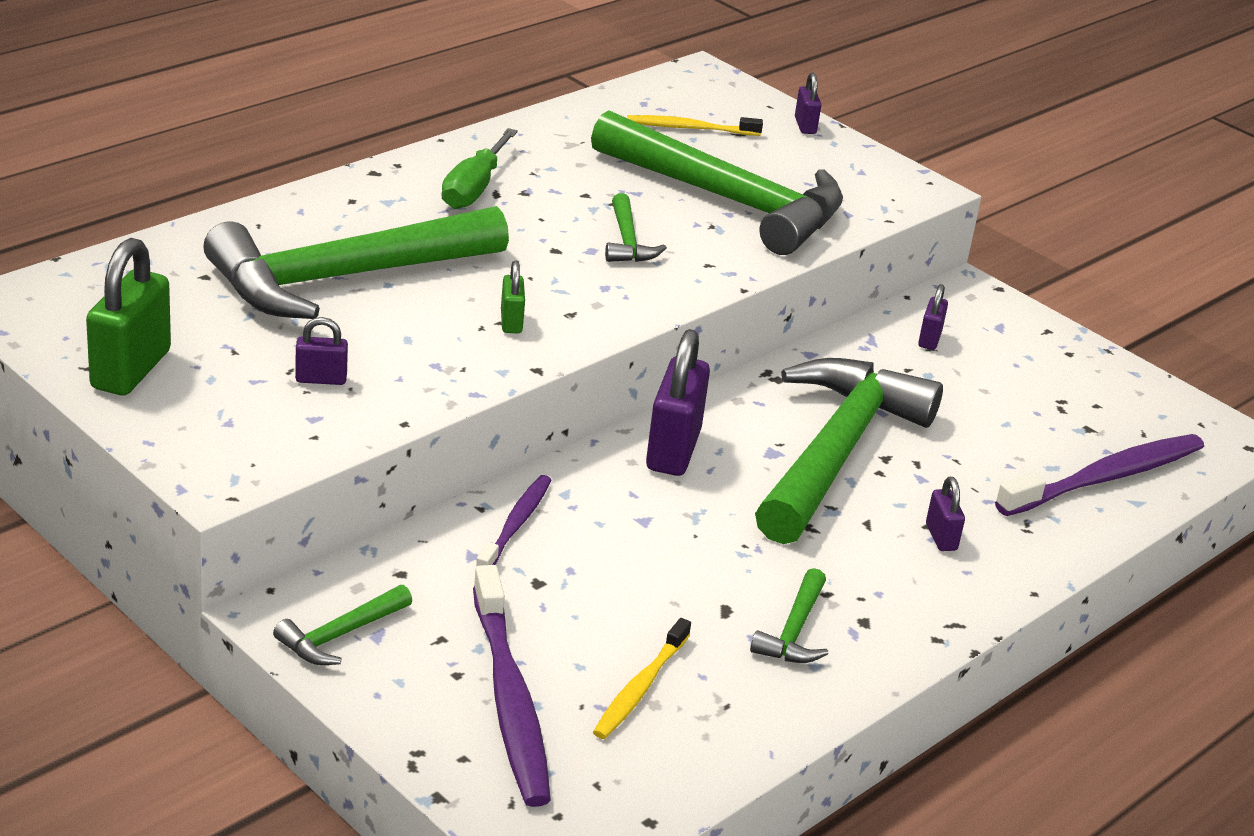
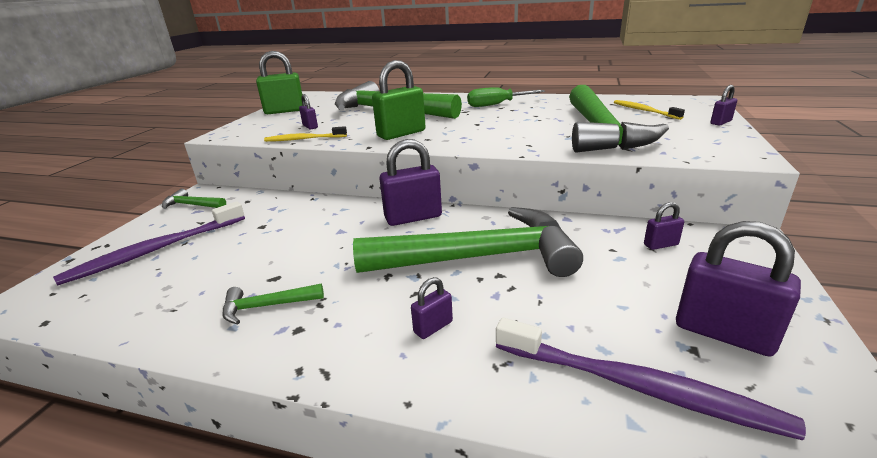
camera: 65 degrees right, 5 degrees down
purple toothbrush [476,475,551,567] -> none
green padlock [501,260,525,333] -> green padlock [372,60,426,140], size x2.00
yellow toothbrush [593,618,691,739] -> yellow toothbrush moved to [264,126,347,142]
green hammer [605,193,667,262] -> none
none -> purple padlock [676,221,801,357]

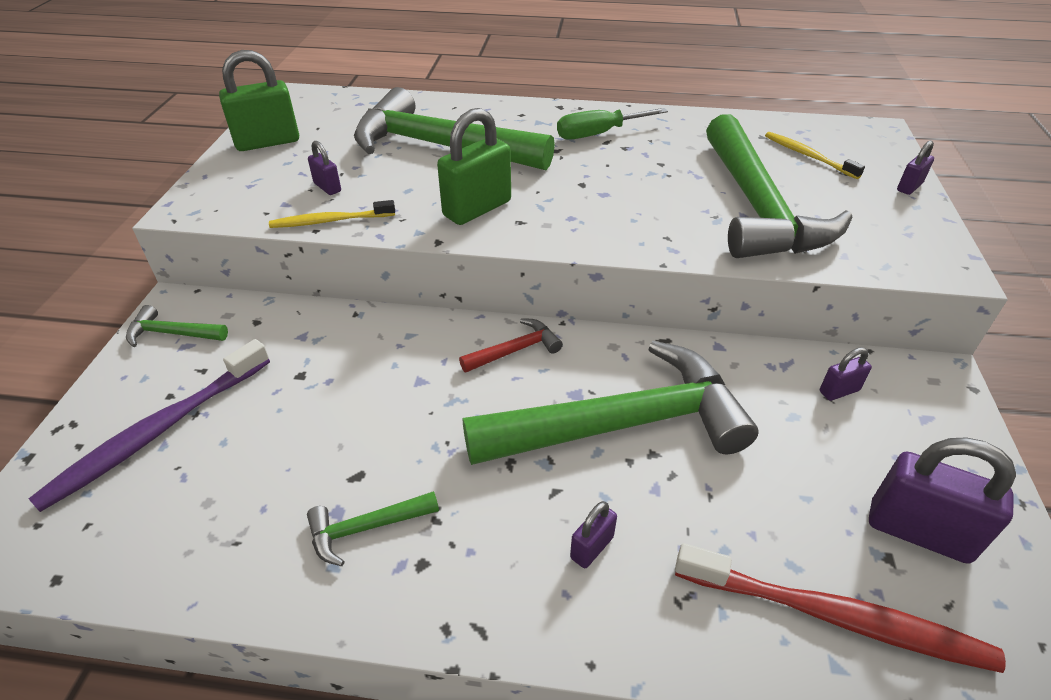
camera: 10 degrees left, 15 degrees up
purple padlock [379,139,442,226] -> red hammer [459,318,563,373]
purple toothbrush [496,318,806,440] -> red toothbrush [675,543,1006,673]

